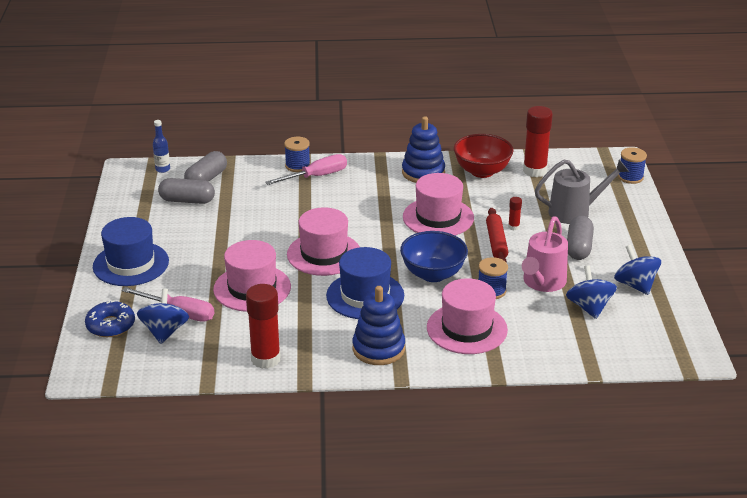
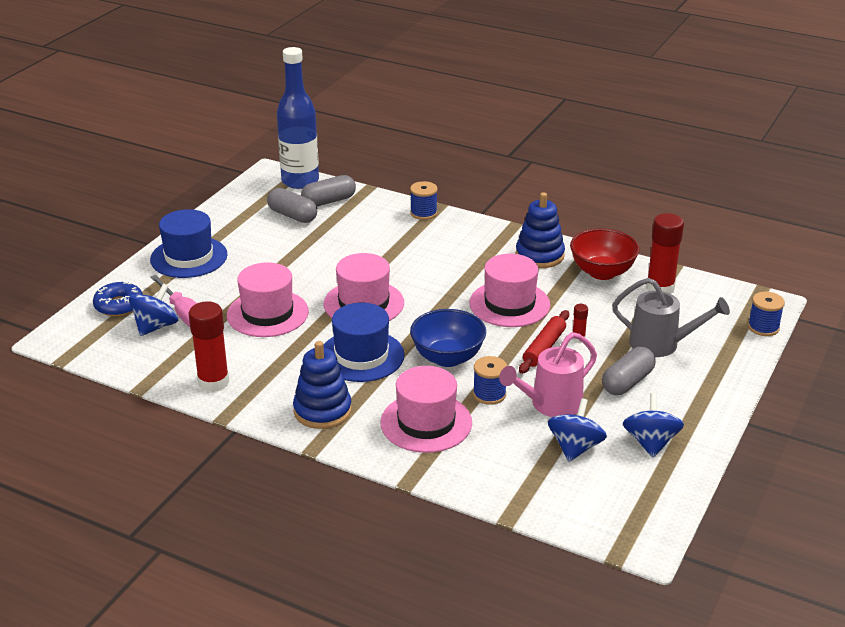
camera: 30 degrees right, 0 degrees up
blue bottle [153,120,170,173] -> blue bottle [277,47,319,189], size x2.47
pink screwdriver [265,154,347,185] -> none

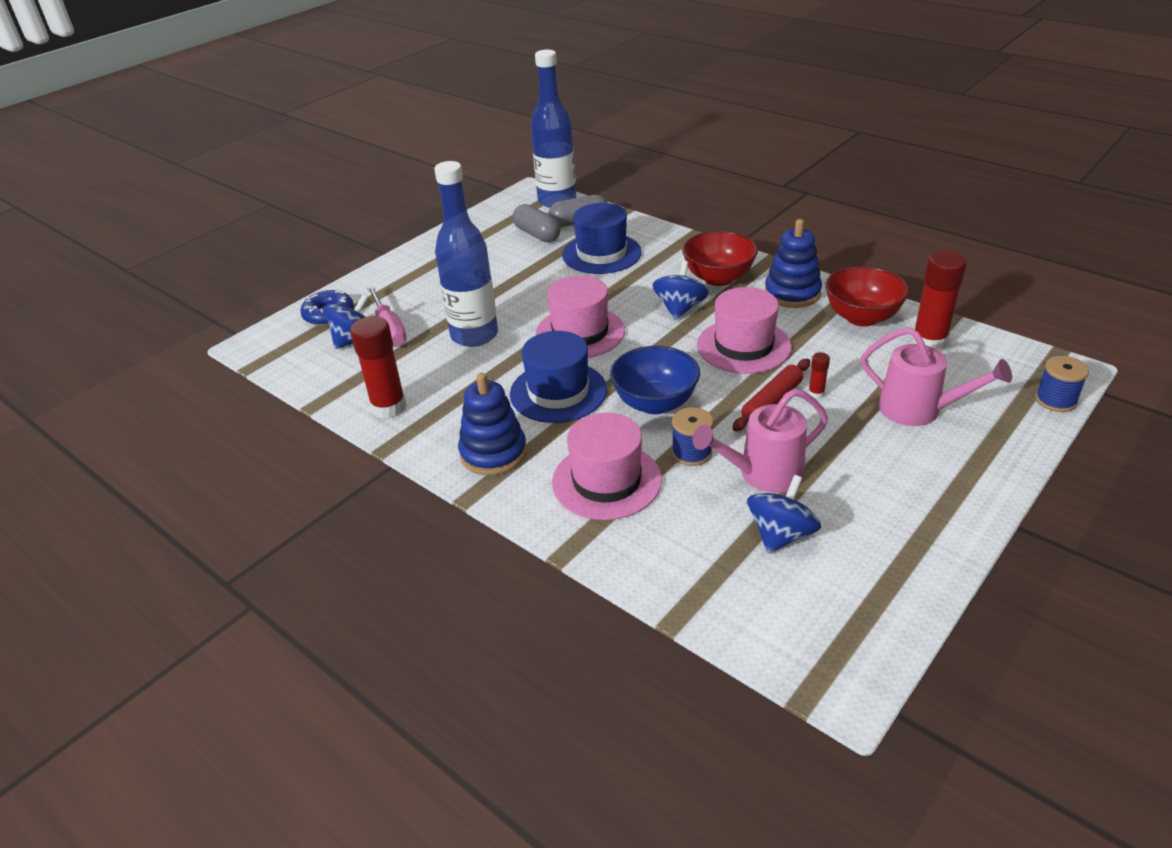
camera: 15 degrees right, 5 degrees up
blue hat [150,209,227,278] -> blue hat moved to [562,203,642,274]
pink hat [227,262,309,337] -> blue bottle [434,161,498,347]
blue spool [410,181,438,220] -> none
grey capsule [602,347,656,395] -> none
grey watering can [612,278,730,357] -> pink watering can [861,327,1012,426]
blue spinning top [623,393,684,458] -> blue spinning top moved to [653,261,709,320]
none -> red bowl [682,231,758,286]

